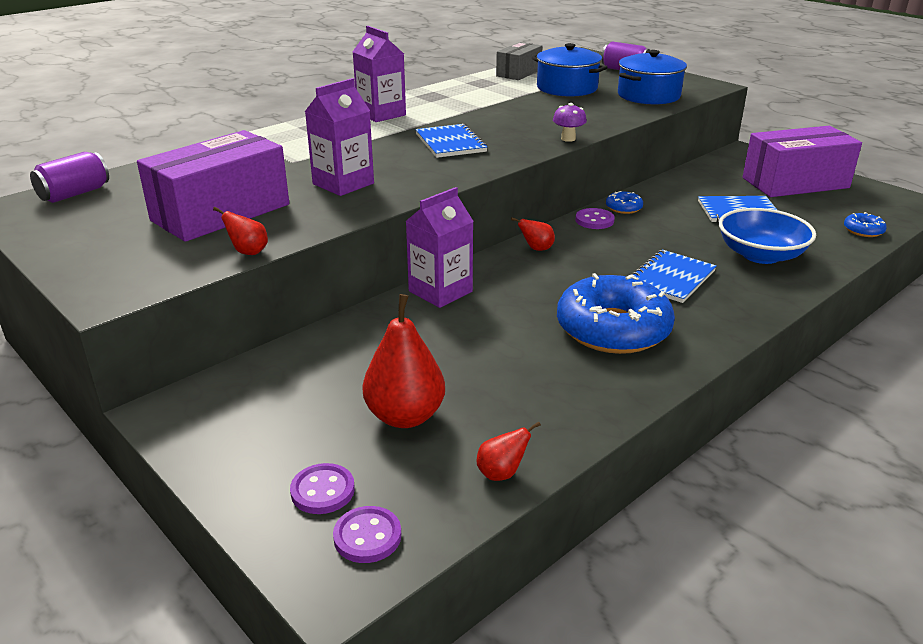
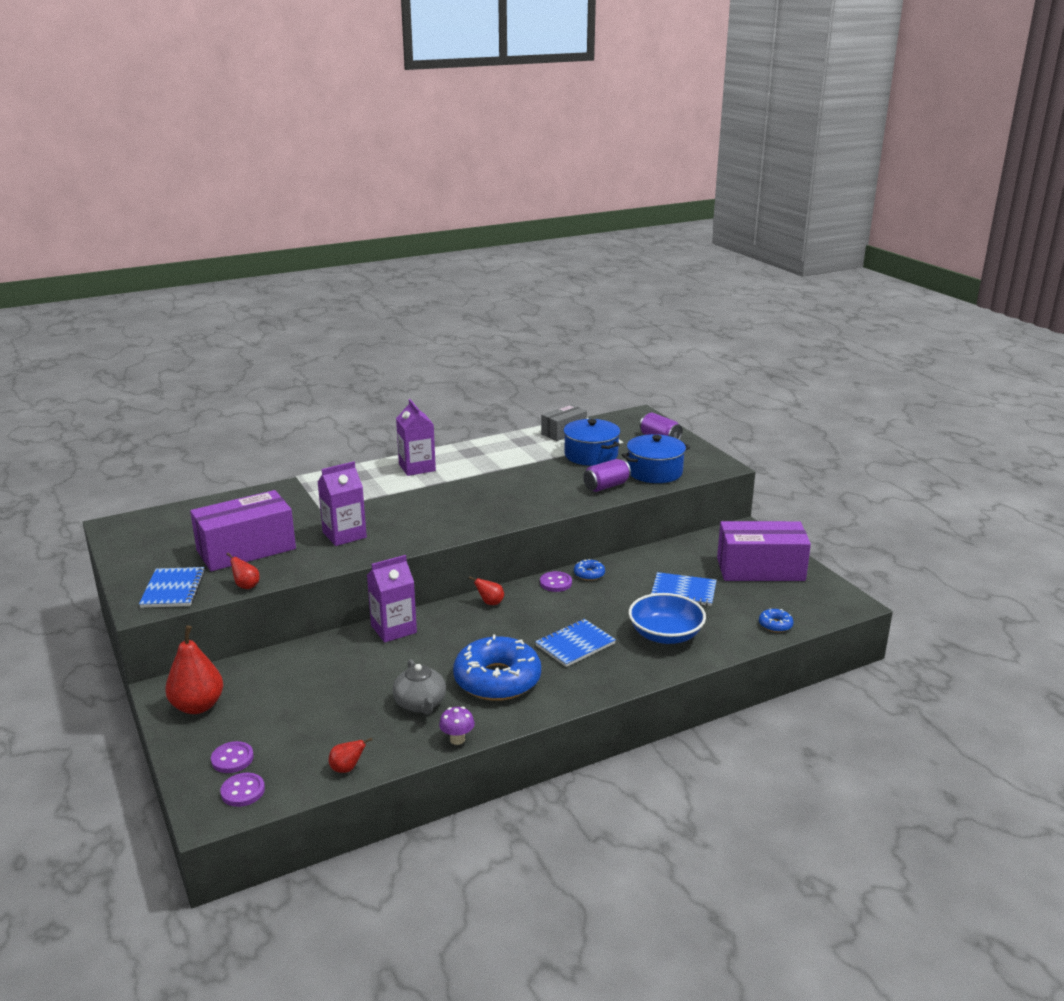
camera: 15 degrees right, 5 degrees down
purple can [30,152,109,203] -> purple can moved to [583,459,631,492]
red pear [362,294,445,428] -> red pear moved to [165,626,223,714]
blue notebook [415,124,488,158] -> blue notebook moved to [139,567,205,608]
purple mushroom [553,103,587,142] -> purple mushroom moved to [439,707,475,745]
none -> grey teapot [392,659,446,715]

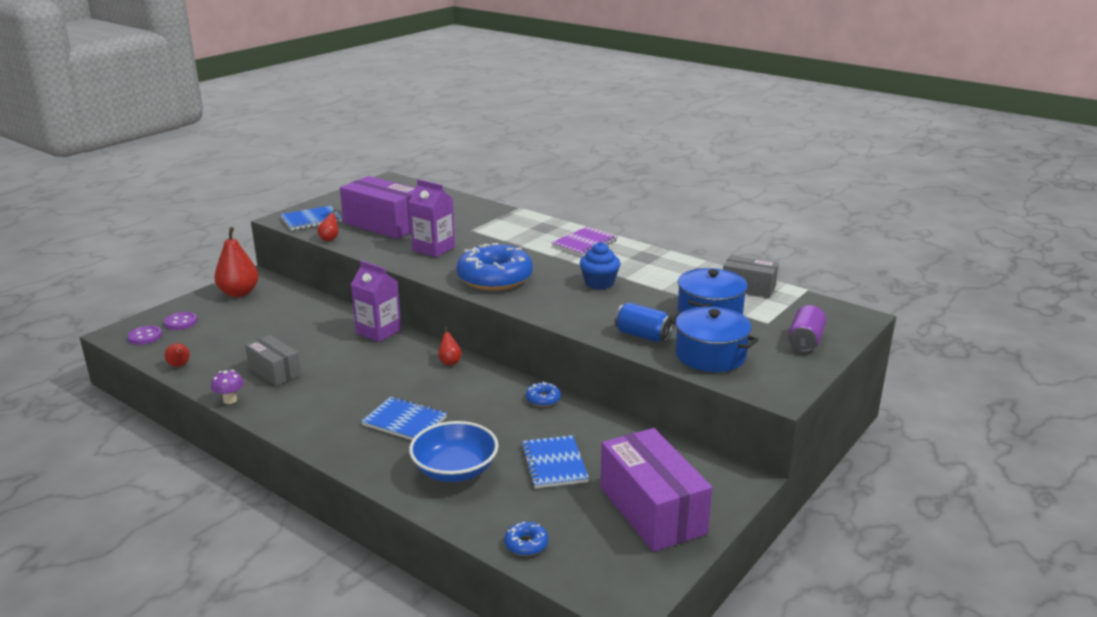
camera: 65 degrees right, 0 degrees up
grey teapot [392,659,446,715] -> grey box [245,335,301,386]
purple carton [396,399,436,476] -> purple notebook [552,227,618,257]
blue donut [453,635,541,701] -> blue donut moved to [456,243,533,291]
purple button [540,571,572,592] -> none
purple can [583,459,631,492] -> blue can [615,302,673,342]
none -> blue cupcake [580,242,620,290]

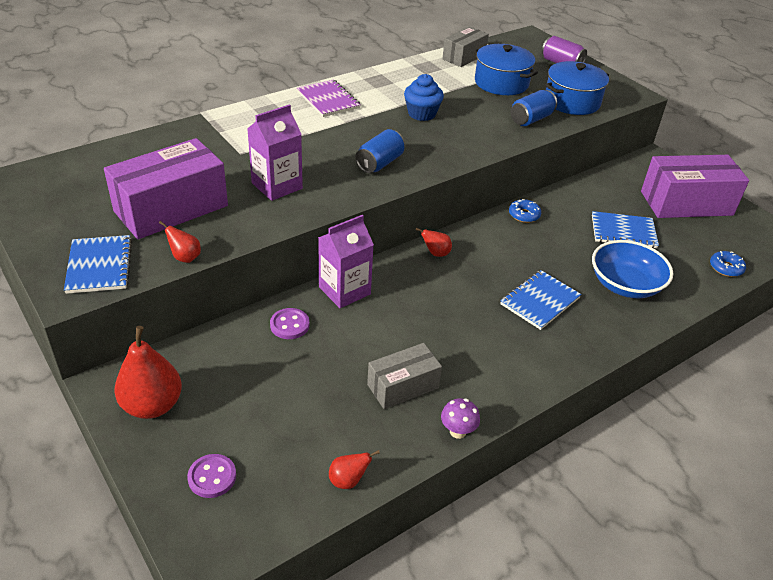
camera: 75 degrees left, 15 degrees up
purple button [127,326,162,345] -> purple button moved to [270,308,309,339]
blue donut [456,243,533,291] -> blue can [355,129,405,173]

